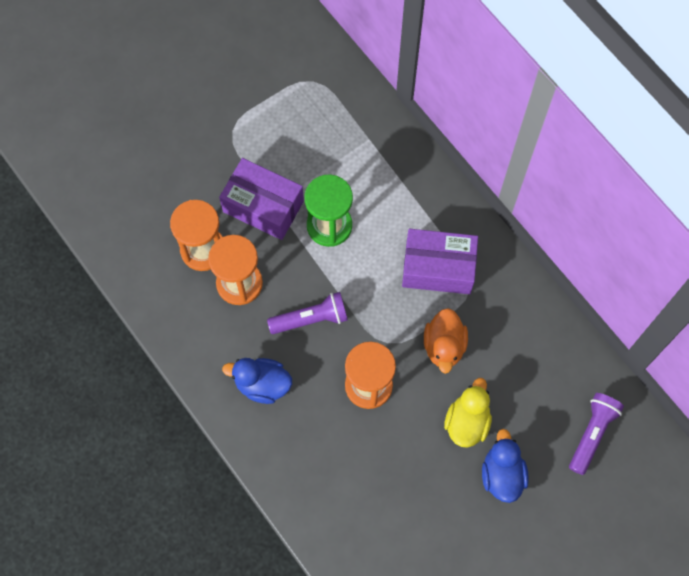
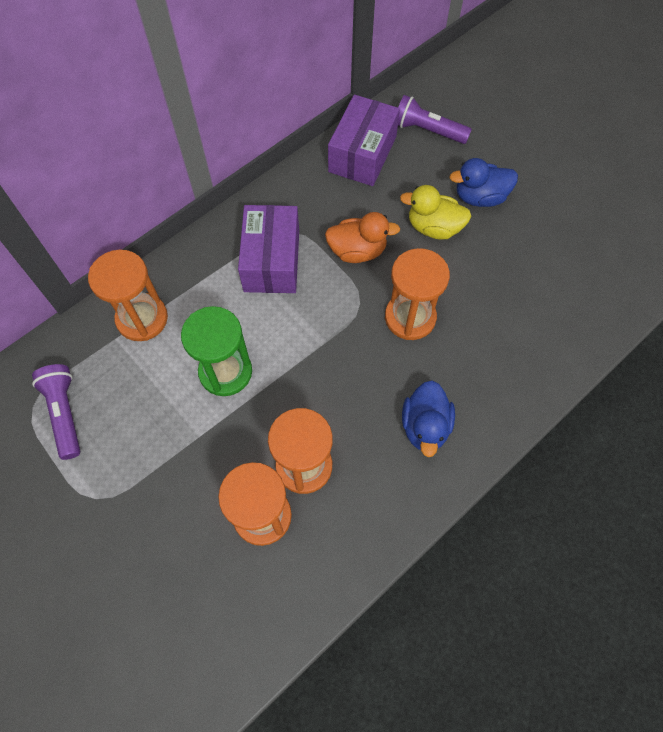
camera: 95 degrees left, 5 degrees down
purple box [219,158,304,240] -> purple box moved to [328,95,400,186]
purple flashlight [267,292,348,334] -> purple flashlight moved to [32,364,80,460]
none -> orange hourglass [88,250,168,341]

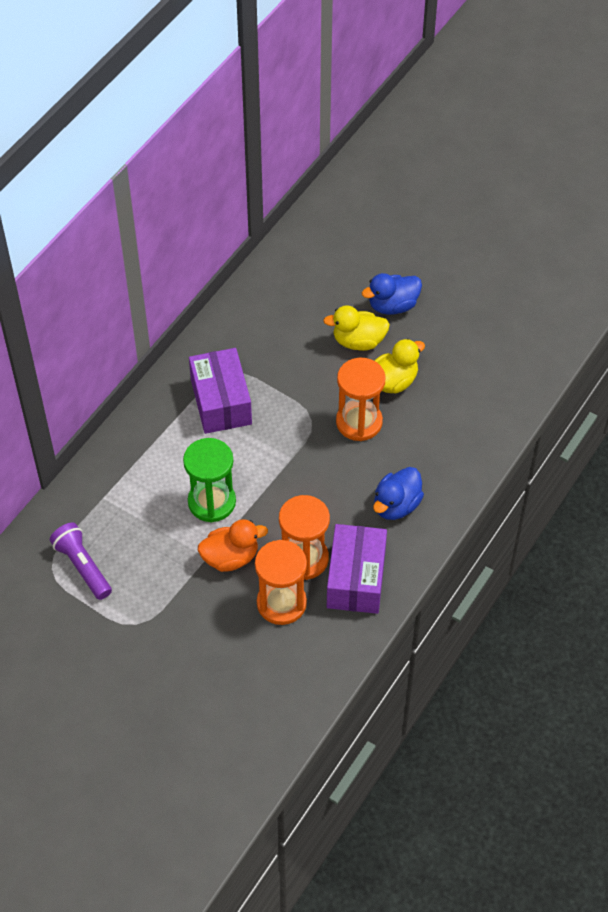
camera: 15 degrees left, 10 degrees down
orange hourglass [88,250,168,341] -> none
orange duck [325,212,400,263] -> orange duck moved to [198,519,268,572]
purple box [328,95,400,186] -> purple box moved to [327,524,387,614]
purple flashlight [398,95,472,144] -> none
blue duck [402,380,455,457] -> blue duck turned 45 degrees clockwise [373,467,424,520]
none -> yellow duck [374,339,425,394]

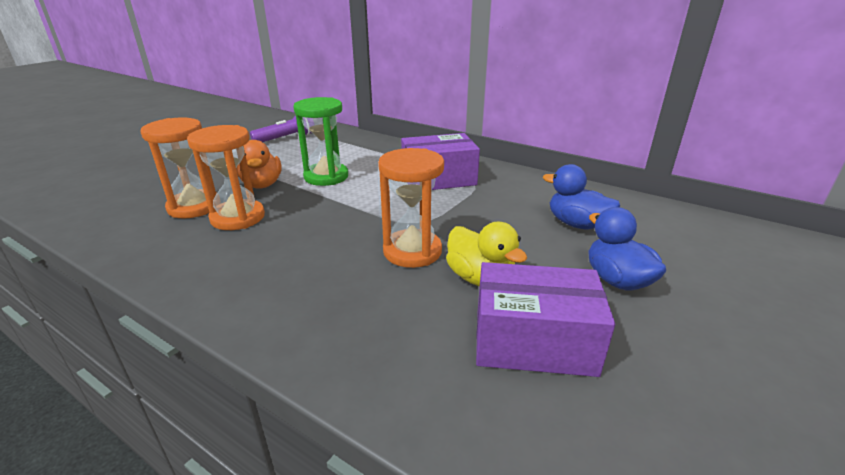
camera: 90 degrees right, 25 degrees down
yellow duck [323,305,390,351] -> none
purple box [327,524,387,614] -> purple box moved to [476,262,615,377]
blue duck [373,467,424,520] -> blue duck moved to [543,164,620,230]

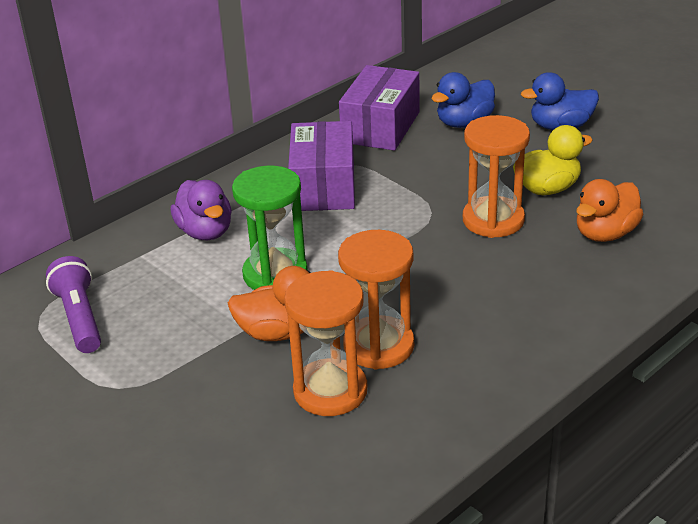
camera: 75 degrees left, 5 degrees up
purple box [476,262,615,377] -> purple box moved to [339,65,420,151]
none -> purple duck [171,180,232,240]
none -> orange duck [576,179,644,242]

